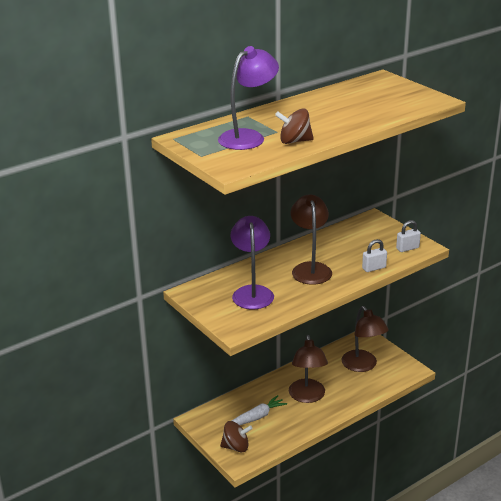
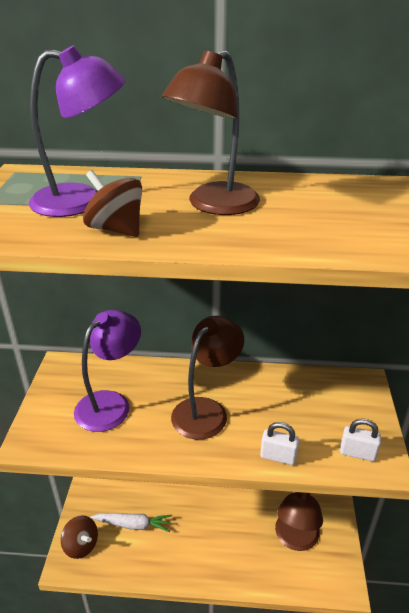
camera: 40 degrees right, 5 degrees up
brown lamp [289,335,328,403] -> brown lamp moved to [162,50,260,215]

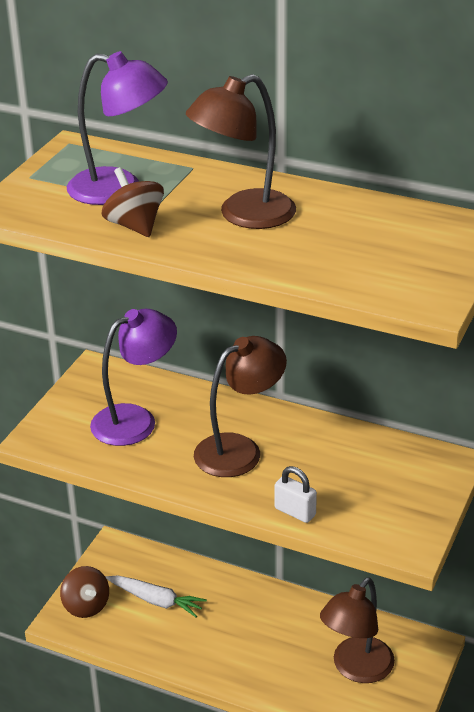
camera: 20 degrees right, 0 degrees up
white padlock [340,418,381,462] -> none

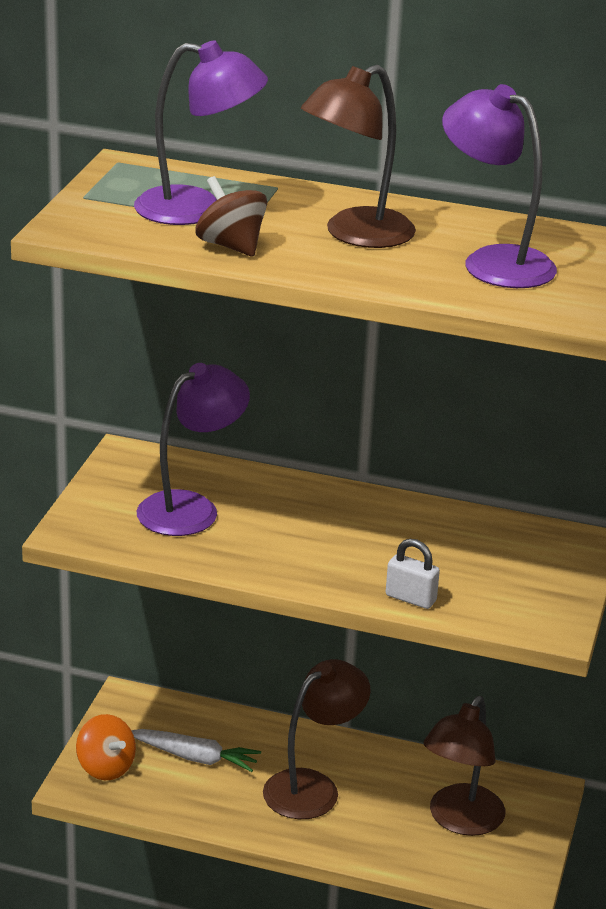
camera: 10 degrees left, 5 degrees down
brown spinning top [60,566,109,618] -> orange spinning top [76,714,136,780]
brown lamp [194,336,287,477] -> brown lamp moved to [263,659,371,819]
none -> purple lamp [442,84,557,288]

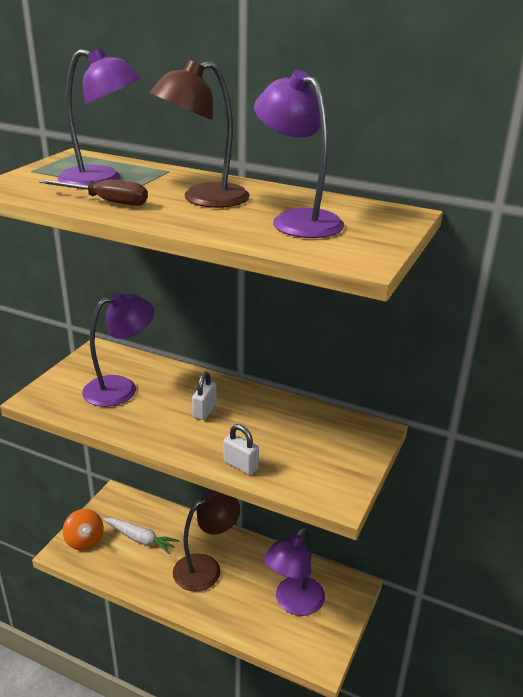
camera: 10 degrees right, 0 degrees up
brown spinning top [195,176,267,257] -> brown screwdriver [39,180,148,206]
brown lamp [423,696,505,836] -> purple lamp [263,527,325,616]
none -> white padlock [192,372,217,420]

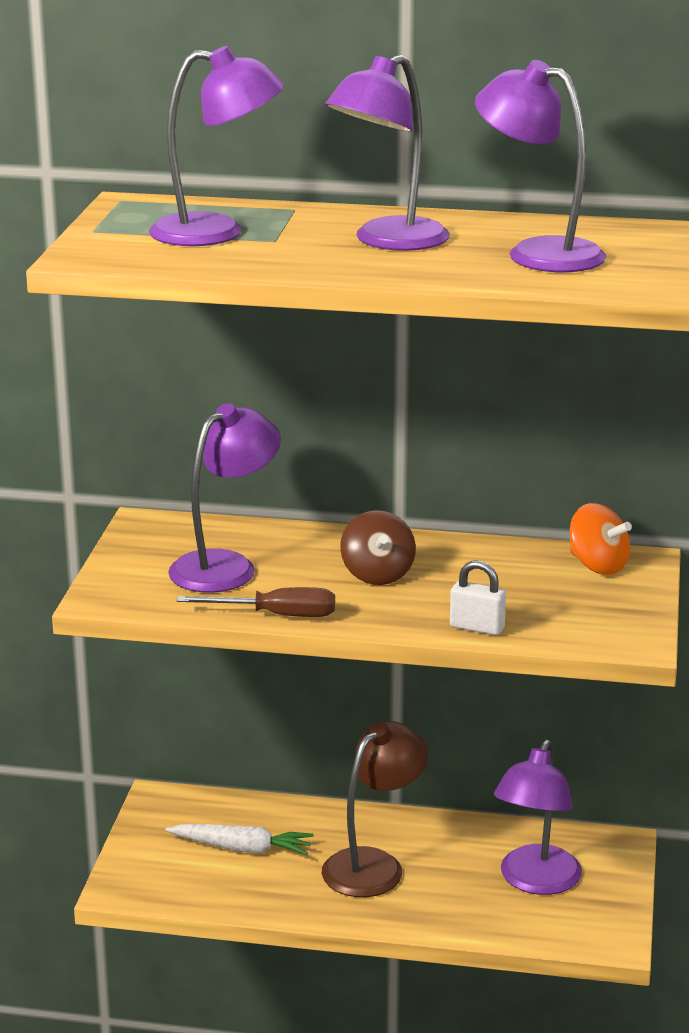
camera: 15 degrees left, 5 degrees down
brown screwdriver [39,180,148,206] -> brown screwdriver moved to [177,587,335,617]
orange spinning top [63,509,104,550] -> orange spinning top moved to [570,503,632,575]
brown lamp [149,60,250,208] -> purple lamp [325,55,450,251]
white padlock [192,372,217,420] -> brown spinning top [340,510,416,585]

